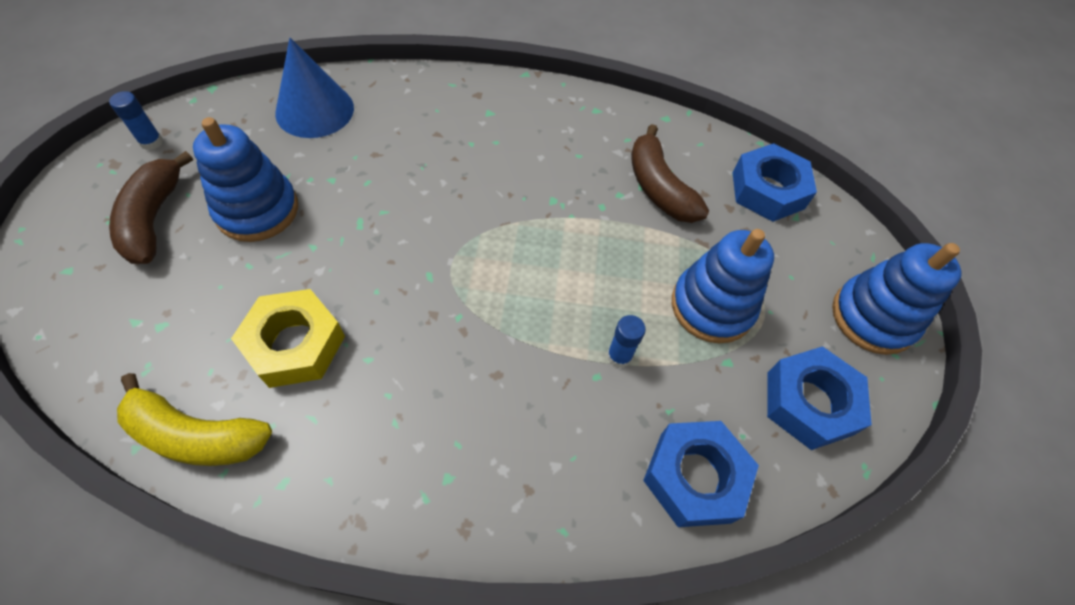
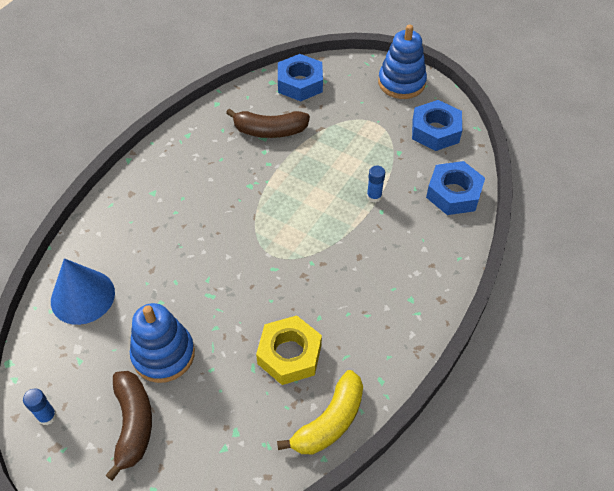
camera: 60 degrees left, 5 degrees down
brown banana [109,151,193,264] -> brown banana turned 120 degrees counterclockwise [105,371,152,481]
blue stacking toy [672,229,774,344] -> none

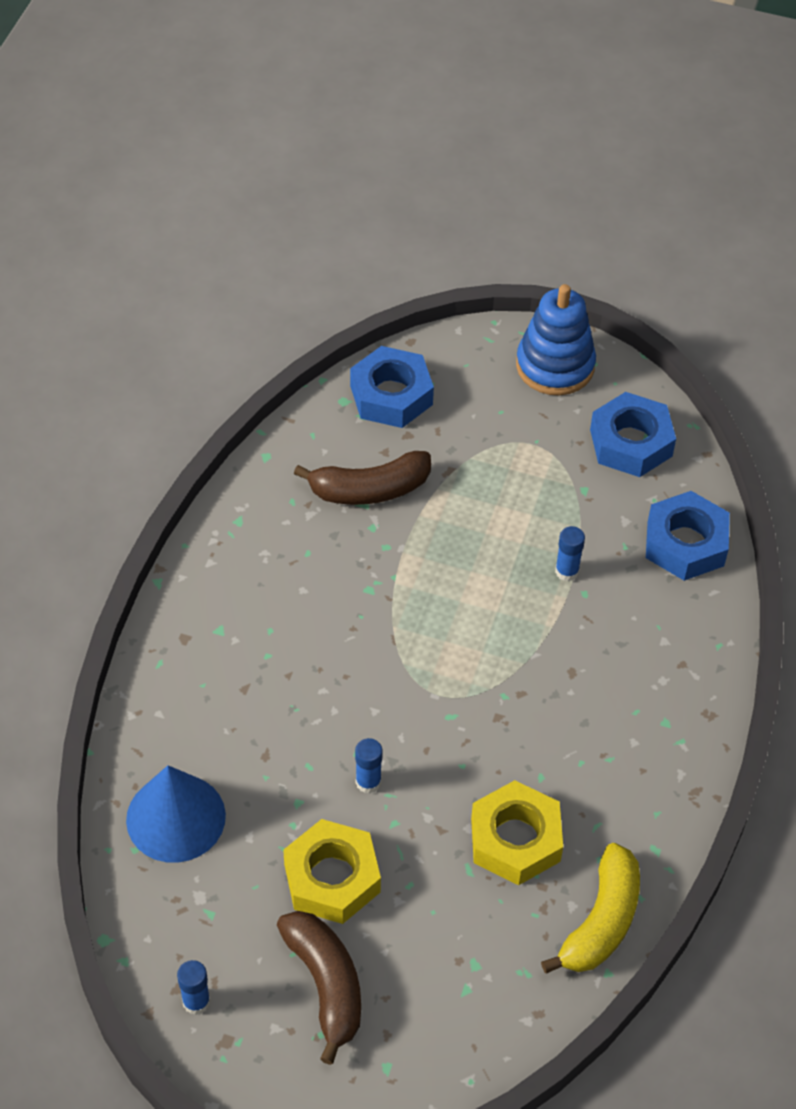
camera: 15 degrees left, 0 degrees up
blue stacking toy [130,303,195,383] -> yellow nut [283,819,381,924]
none -> blue glue stick [355,738,383,793]

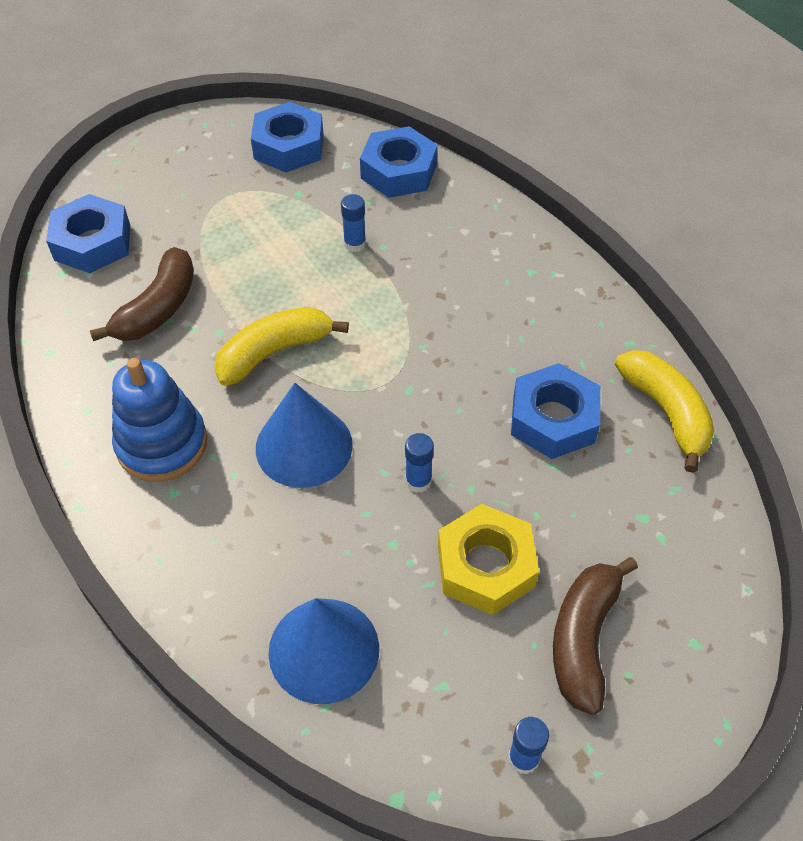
camera: 50 degrees left, 0 degrees up
brown banana [277,911,361,1065] -> brown banana turned 90 degrees counterclockwise [553,557,638,715]
yellow nut [471,780,563,885] -> blue nut [511,363,600,459]
blue stacking toy [516,284,596,396] -> blue stacking toy moved to [112,358,207,482]
none -> yellow banana [214,307,349,386]
none -> blue cone [256,383,353,488]

